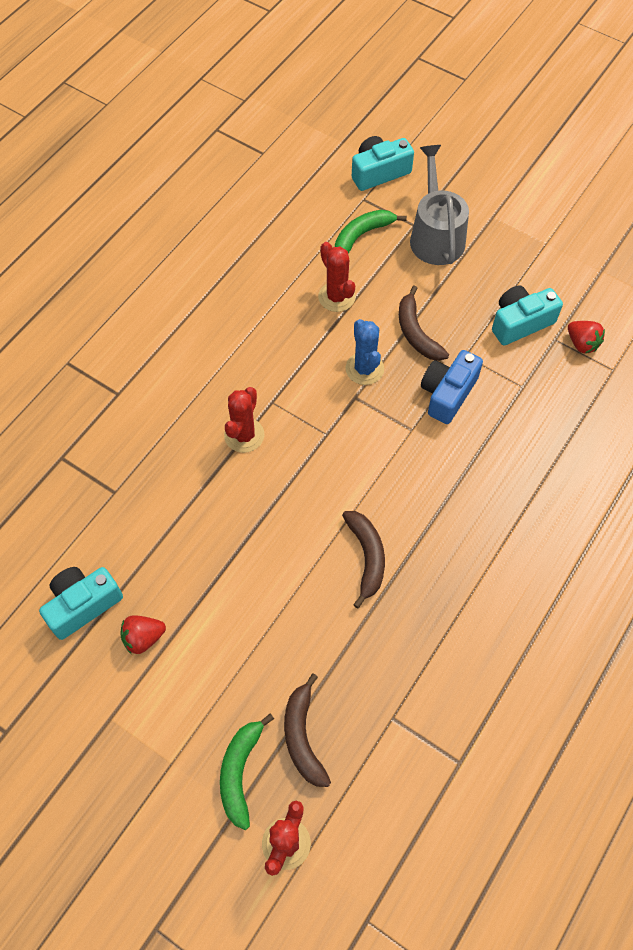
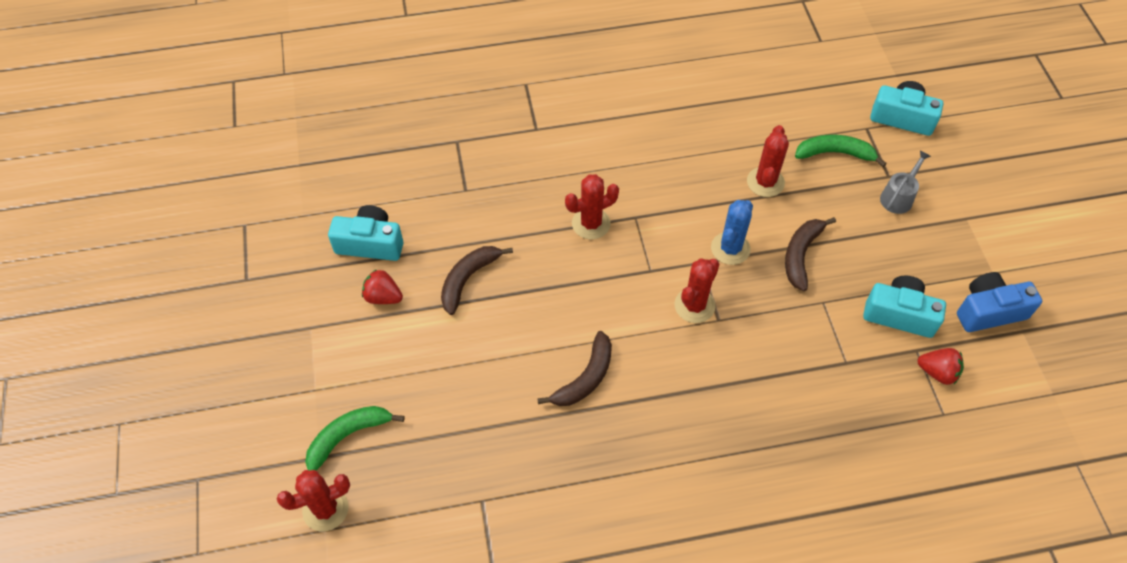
camera: 45 degrees right, 5 degrees down
brown banana [284,673,331,787] -> brown banana moved to [441,246,513,315]
grey watering can [410,145,469,265] -> grey watering can [880,151,931,214], size x0.55
blue camera [421,350,483,424] -> blue camera moved to [957,272,1042,332]
red strawberry [568,321,605,354] -> red strawberry turned 75 degrees counterclockwise [918,348,964,385]
none -> red cactus [674,258,719,323]

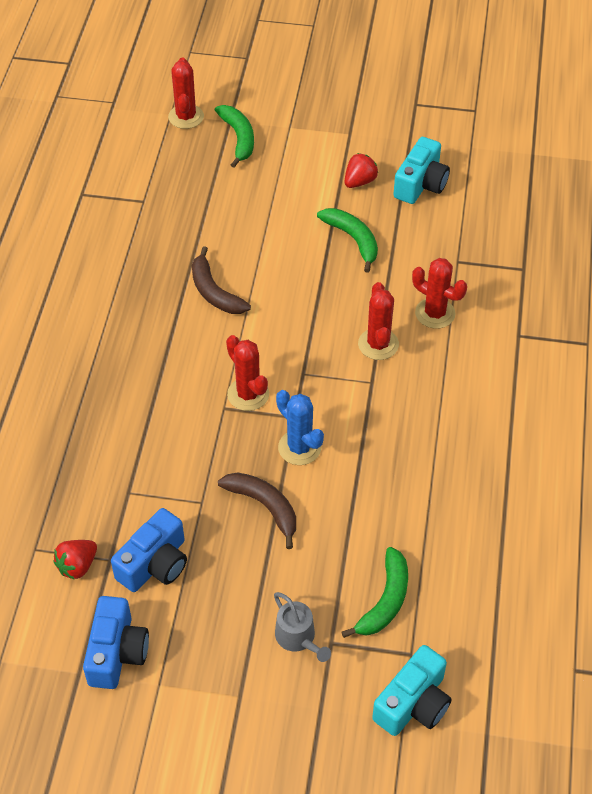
camera: 110 degrees right, 5 degrees down
brown banana [441,246,513,315] -> green banana [317,208,378,273]
red cactus [747,125,789,197] -> red cactus moved to [412,258,467,329]
turquoise camera [863,276,946,338] -> blue camera [111,508,187,592]

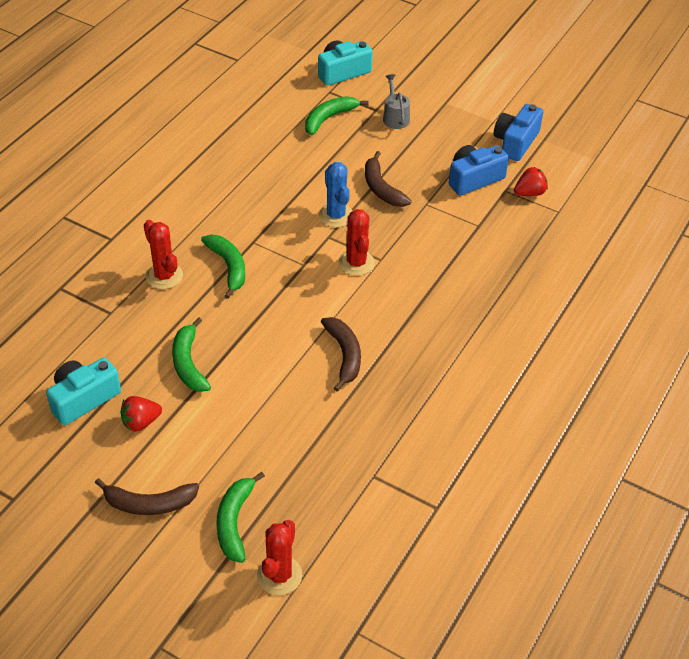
camera: 160 degrees left, 5 degrees down
red cactus [358,282,399,360] -> green banana [201,234,245,299]
none -> brown banana [95,478,199,515]

